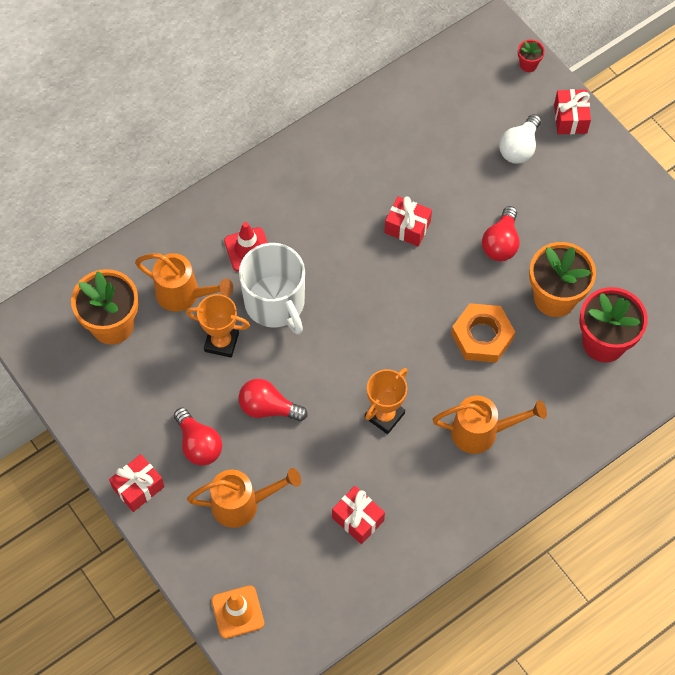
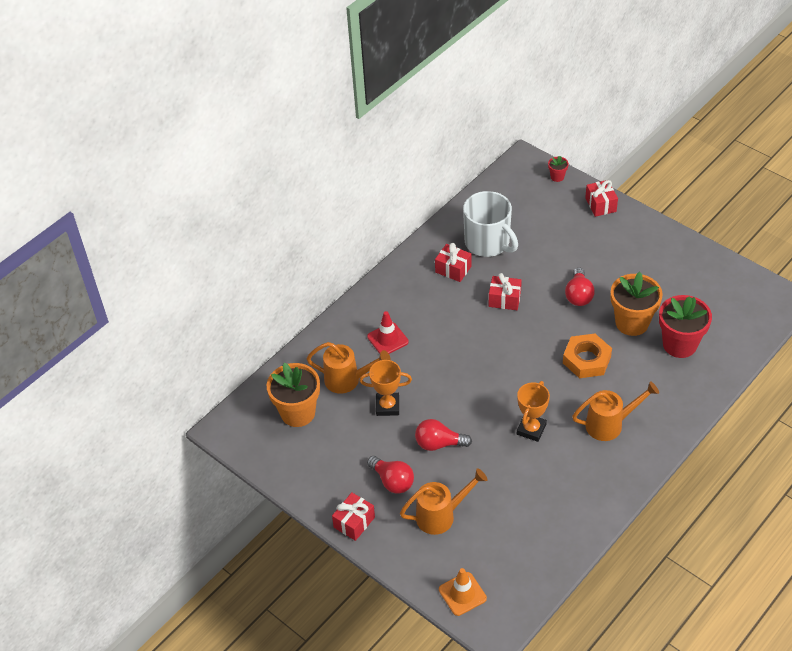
camera: 10 degrees left, 15 degrees down
white mug [239,243,305,334] -> white mug moved to [463,191,518,257]
red gift [332,486,385,544] -> red gift moved to [435,243,471,282]
white light bulb [499,114,541,164] -> none

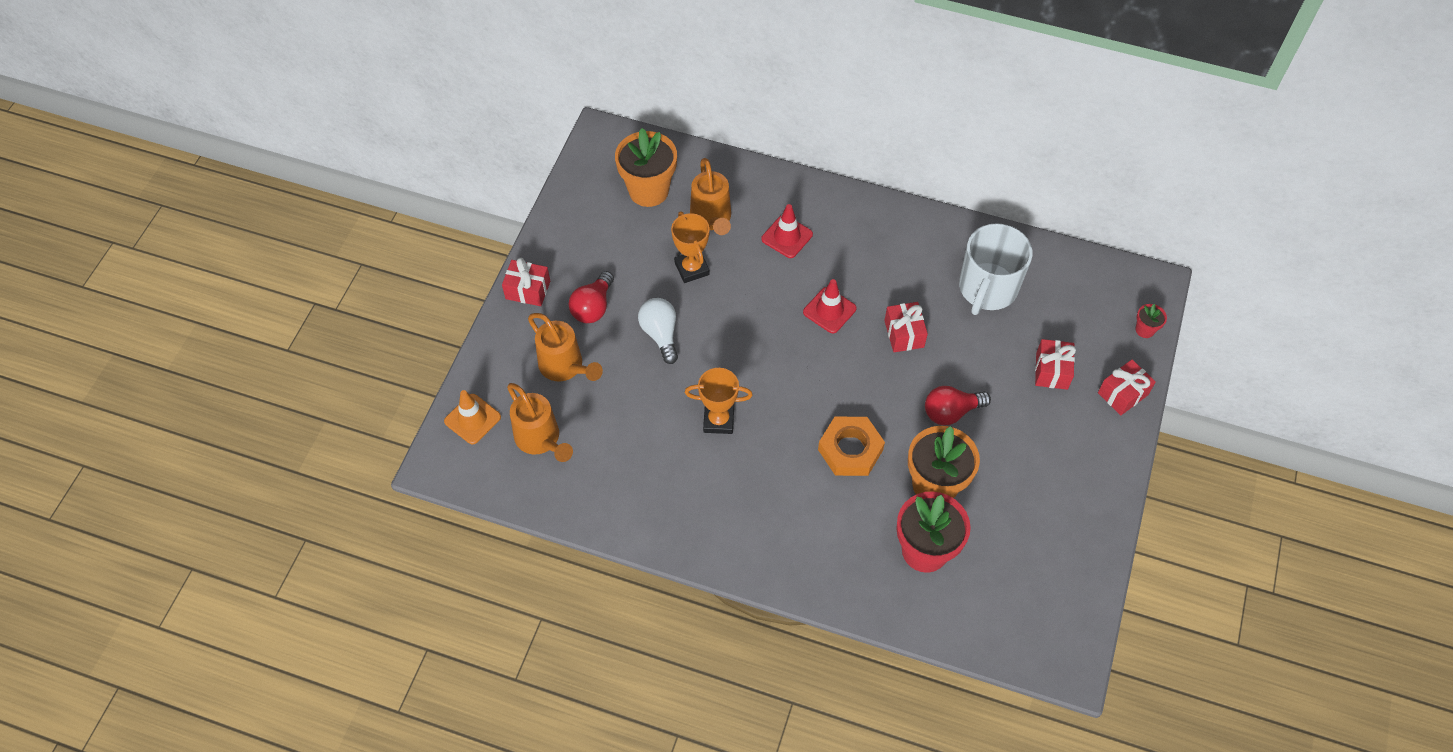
camera: 65 degrees right, 10 degrees up
red light bulb [415,419,472,451] -> white light bulb [638,298,678,364]
red gift [435,243,471,282] -> red gift moved to [1035,339,1076,390]
orange watering can [572,381,659,441] -> orange watering can moved to [507,383,573,462]
none -> red traffic cone [803,279,857,333]

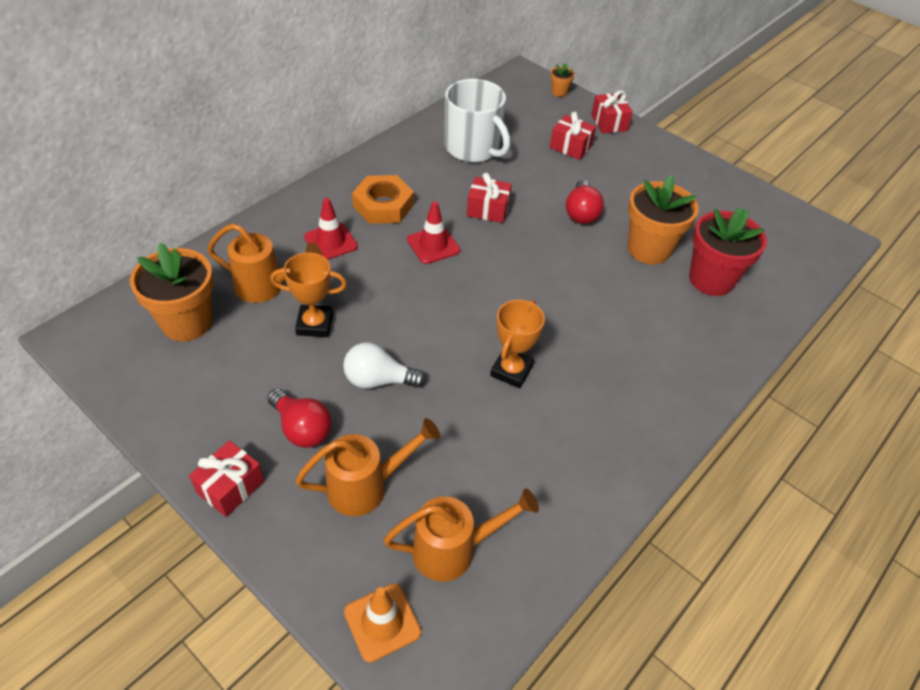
camera: 70 degrees left, 10 degrees down
orange nut [818,417,885,476] -> orange nut moved to [352,175,414,224]
red flower pot [1136,304,1167,338] -> orange flower pot [550,63,575,97]

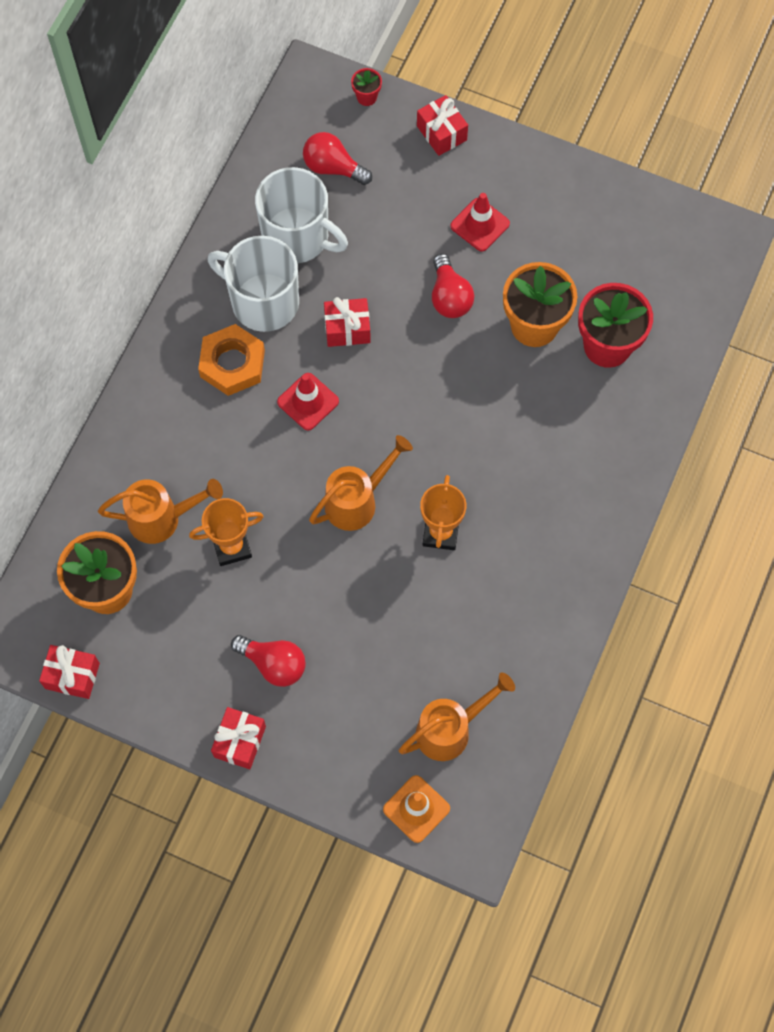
camera: 15 degrees left, 20 degrees up
orange watering can [295,418,441,516] -> orange watering can moved to [309,435,413,531]
red traffic cone [304,198,358,260] -> red traffic cone moved to [450,193,510,252]
white light bulb [343,342,426,389] -> none
orange flower pot [550,63,575,97] -> red flower pot [351,68,382,106]
red gift [550,112,596,160] -> red gift moved to [39,645,100,699]
none -> white mug [208,236,299,332]
none -> red light bulb [303,132,372,185]

